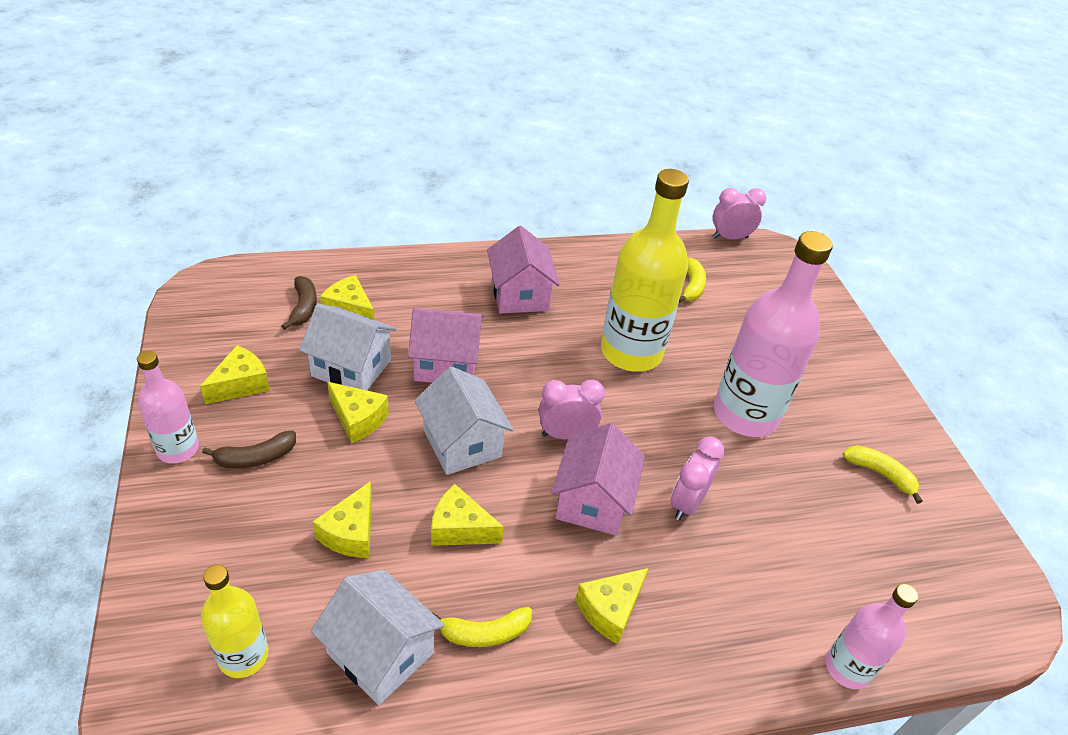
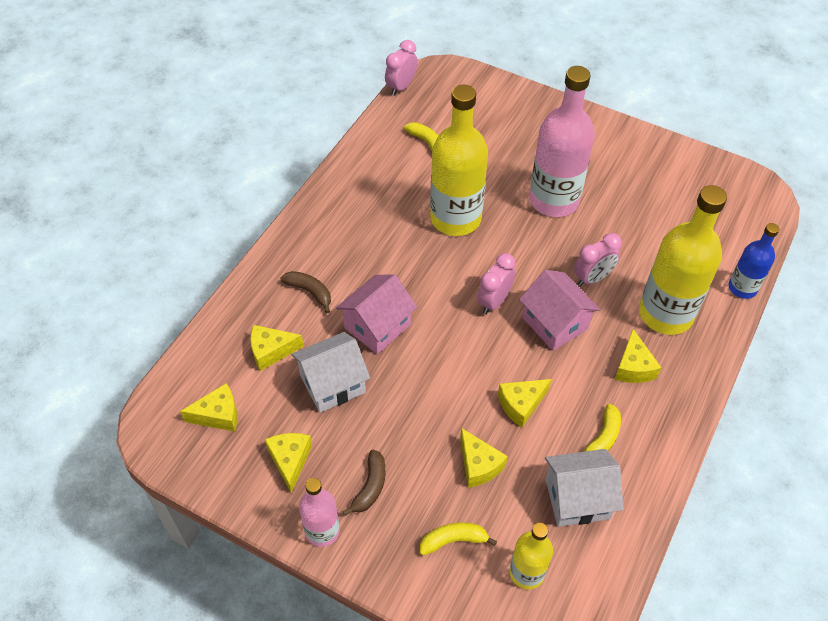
camera: 45 degrees left, 10 degrees up
brown banana [282,276,317,330] -> brown banana moved to [281,271,331,313]
yellow cheese [327,382,389,443] -> yellow cheese moved to [180,383,237,432]
white house [414,366,514,475] -> none
pink house [487,226,560,314] -> none
pink clock [670,437,724,520] -> pink clock turned 105 degrees counterclockwise [574,233,622,287]
pink bottle [826,584,918,689] -> blue bottle [729,223,779,299]
yellow banana [843,445,923,504] -> yellow banana moved to [420,522,497,556]
none -> yellow bottle [639,185,727,335]

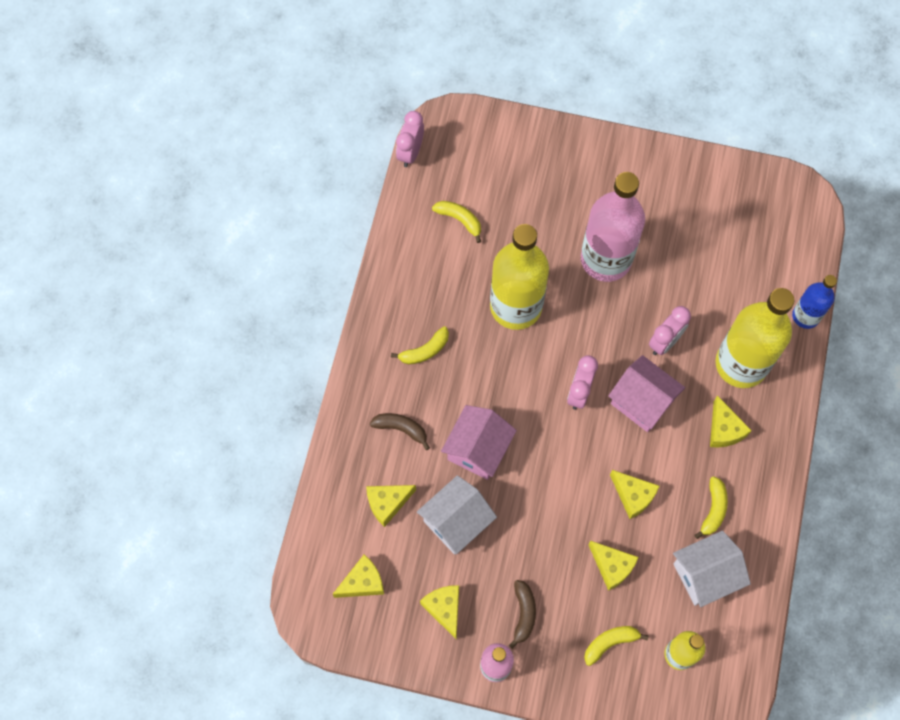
camera: 15 degrees left, 15 degrees up
yellow cheese [498,379,551,427] -> yellow cheese turned 90 degrees counterclockwise [610,470,659,519]
none -> yellow banana [391,326,449,365]

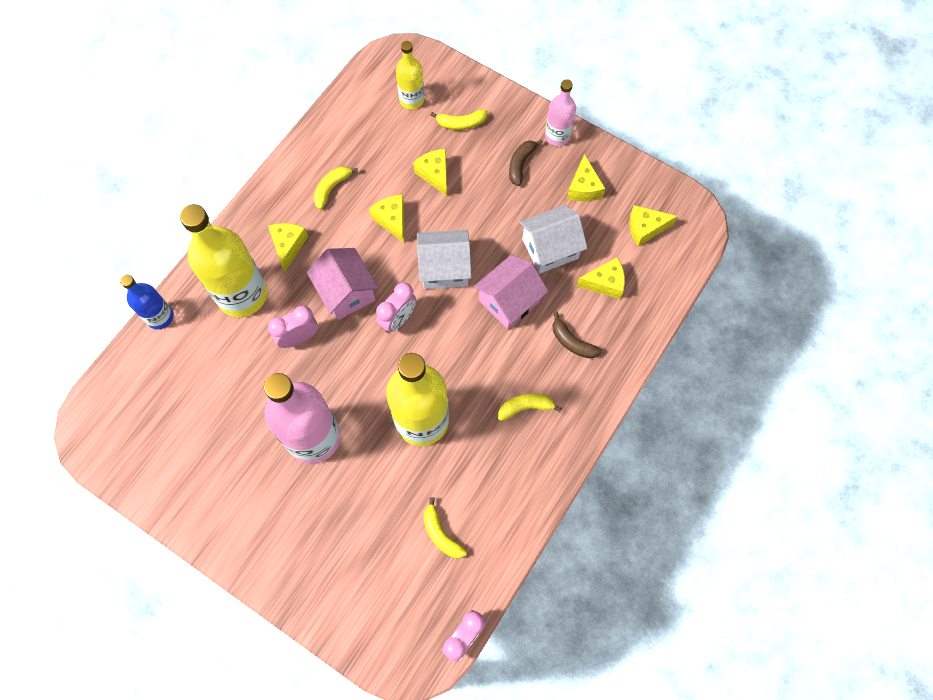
camera: 160 degrees left, 0 degrees up
white house [673,531,751,607] -> white house moved to [417,230,472,289]

